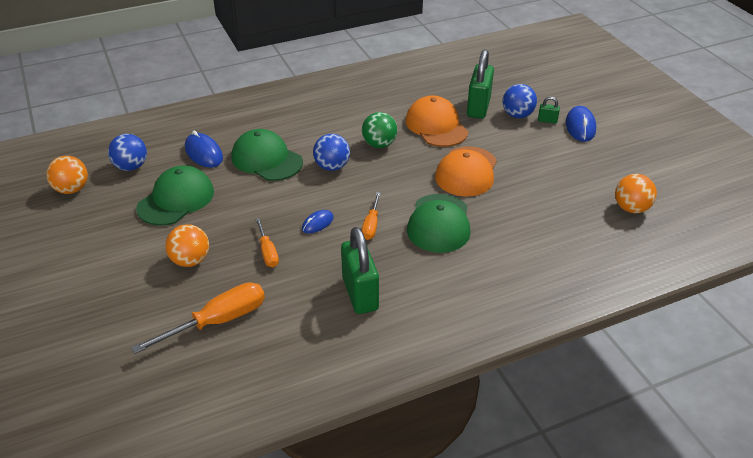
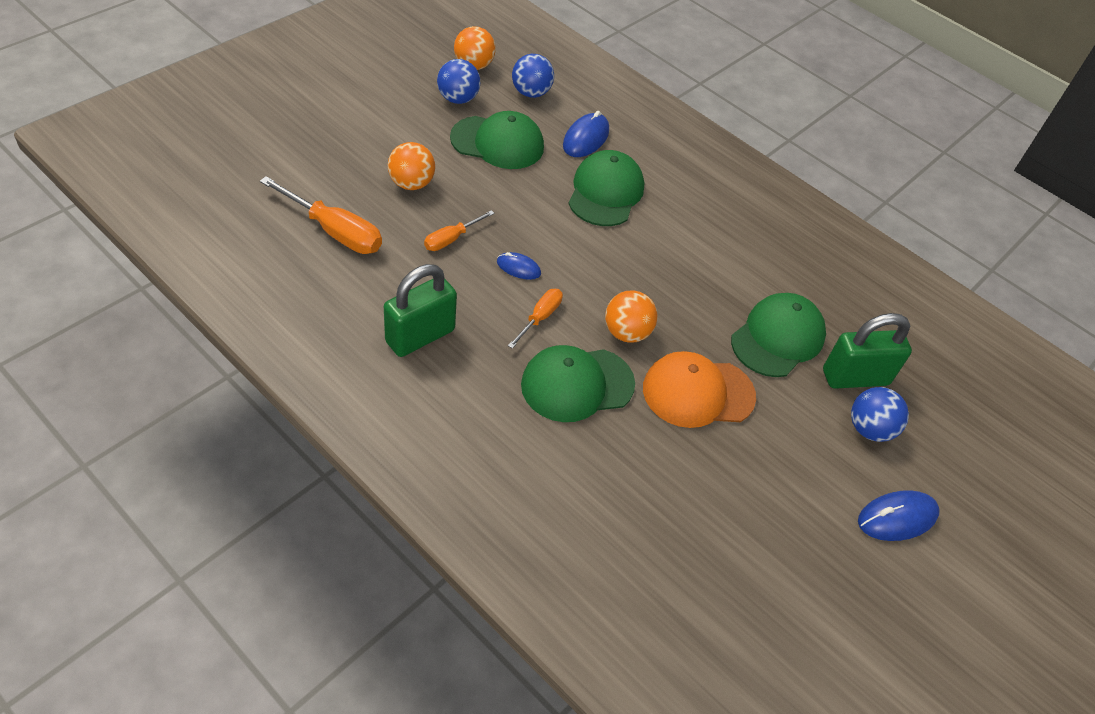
camera: 60 degrees right, 10 degrees up
blue ball [313,134,350,171] -> blue ball moved to [437,59,480,104]
green ball [362,112,397,148] -> none
orange screwdriver [362,192,381,240] -> orange screwdriver turned 135 degrees clockwise [508,289,563,349]
orange cap [405,95,468,147] -> green cap [731,293,826,377]
green padlock [538,97,560,124] -> none
orange ball [615,174,657,213] -> orange ball moved to [605,290,658,343]

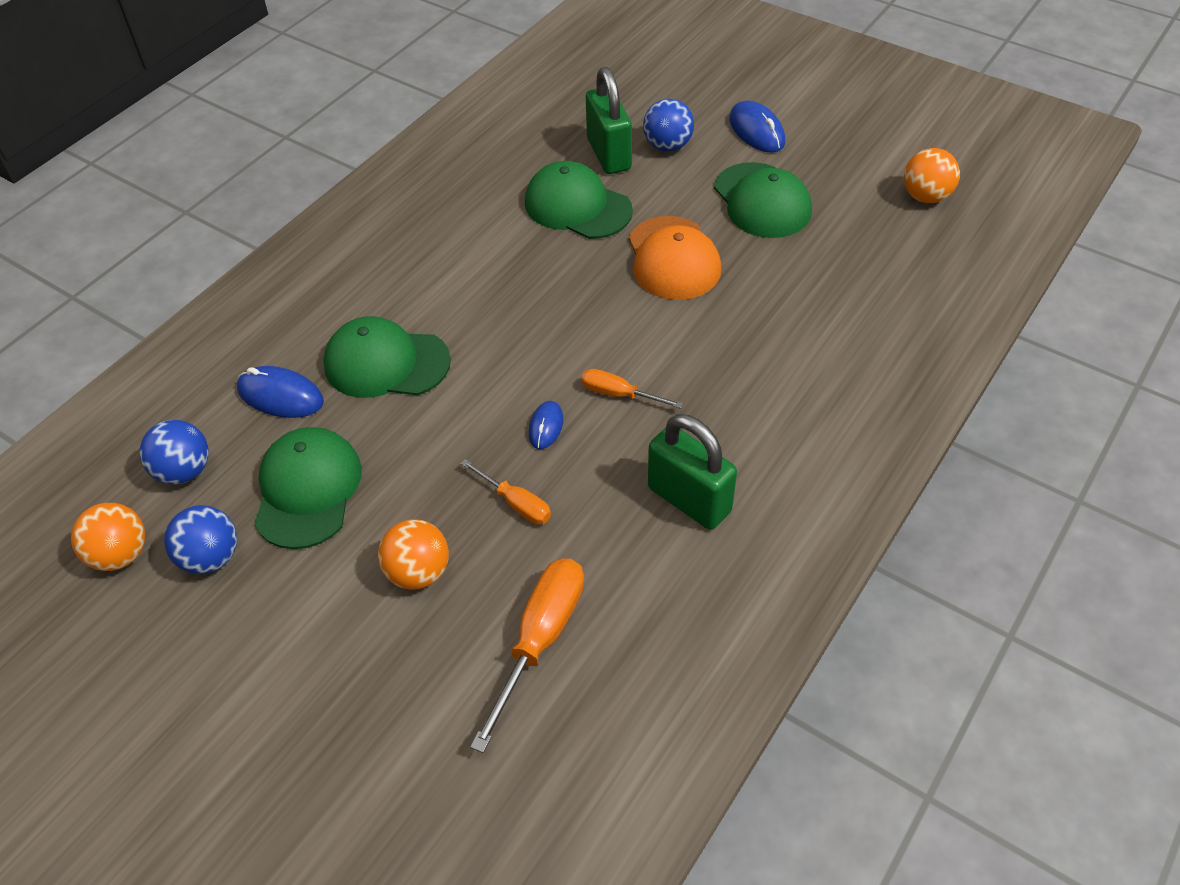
camera: 90 degrees left, 0 degrees up
green cap [521,345,635,422] -> green cap moved to [714,162,812,238]
orange ball [605,290,658,343] -> orange ball moved to [904,148,960,203]

